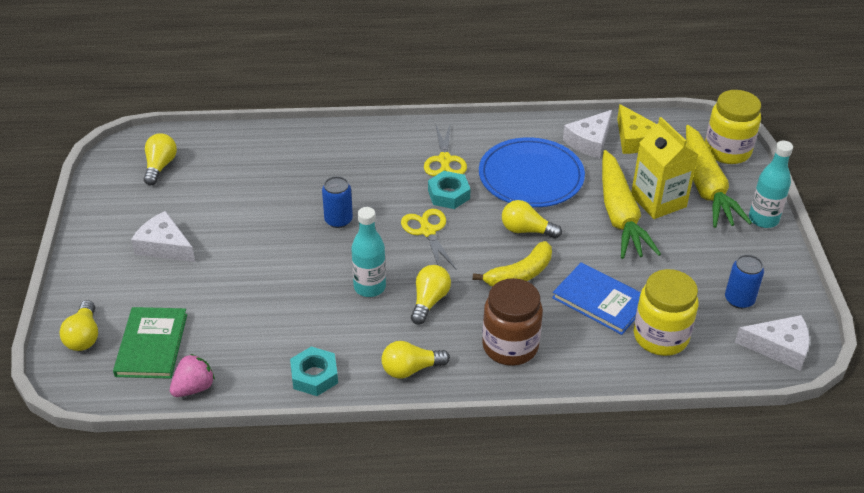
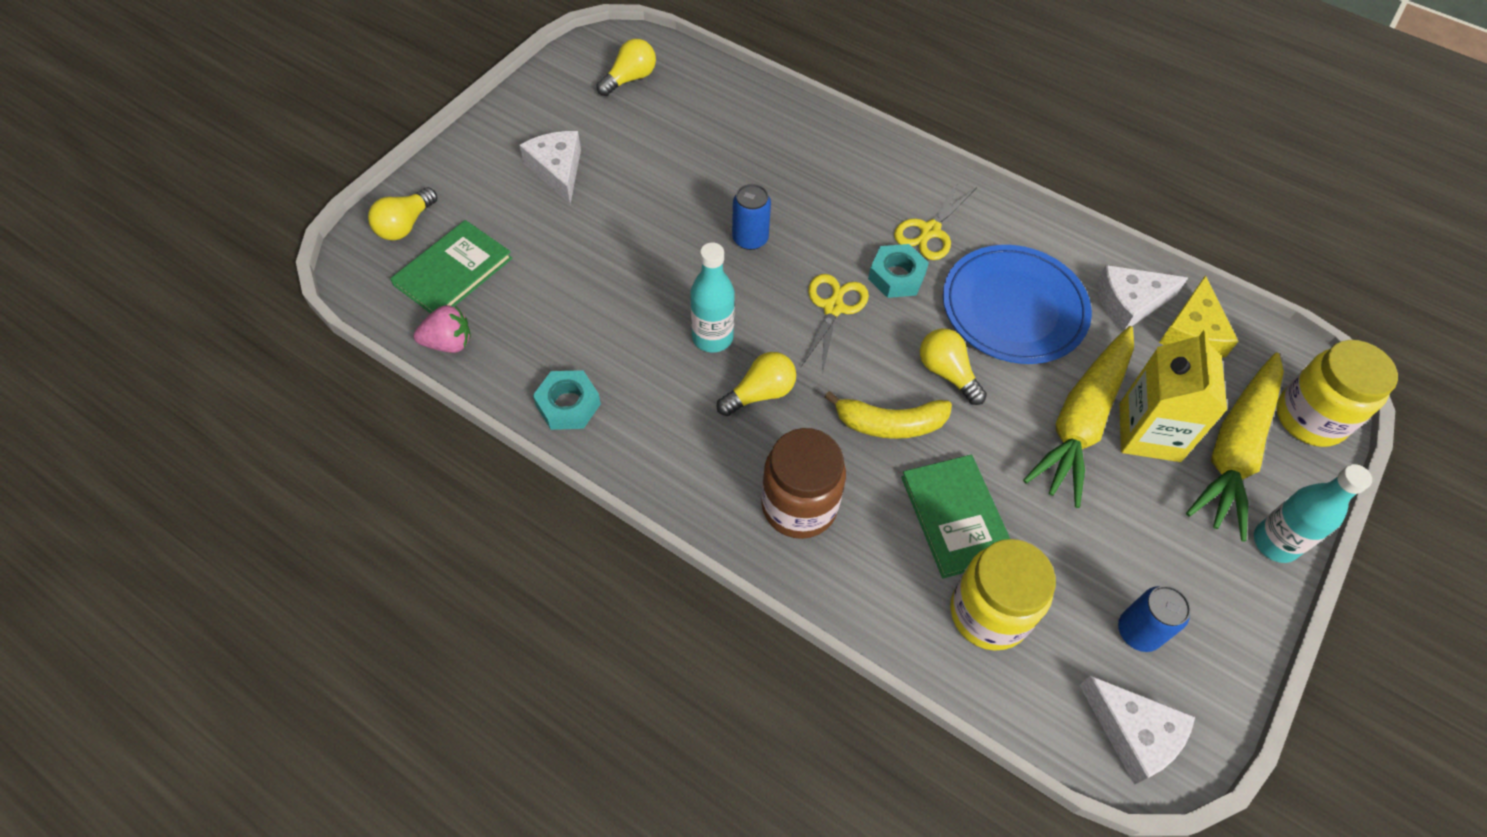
camera: 35 degrees right, 15 degrees up
yellow light bulb [381,341,450,379] -> none
blue book [552,262,641,335] -> green book [901,455,1010,578]

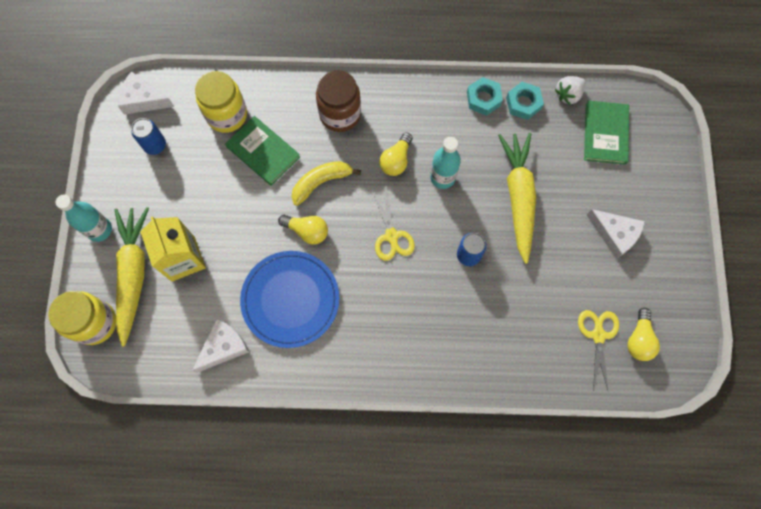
camera: 150 degrees right, 15 degrees up
yellow light bulb [368,187,437,241] -> none
pink strawberry [414,305,471,353] -> white strawberry [555,76,586,104]
turquoise nut [868,244,929,298] -> turquoise nut moved to [506,82,544,120]
yellow scissors [894,180,977,260] -> yellow scissors moved to [578,310,619,391]
yellow carrot [1023,326,1134,508] -> yellow carrot moved to [498,133,536,264]
yellow cheese [1159,275,1239,357] -> none

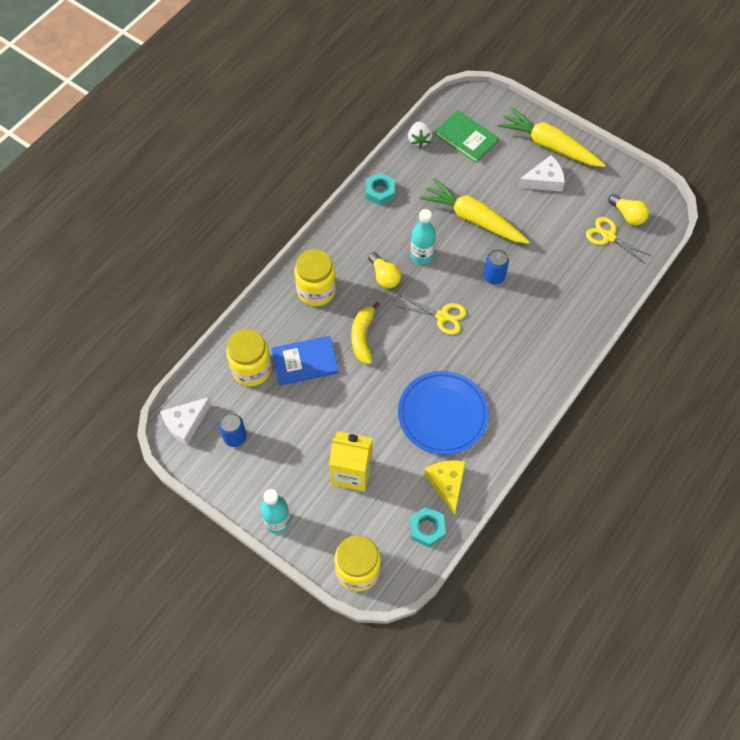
camera: 55 degrees left, 10 degrees down
yellow carrot [115,207,149,347] -> yellow carrot moved to [498,107,606,167]
white cheese [192,318,250,373] -> yellow cheese [424,460,466,516]
green book [225,116,300,186] -> blue book [271,336,339,385]
yellow light bulb [278,215,328,245] -> none
brown jar [316,70,361,132] -> yellow jar [294,249,336,306]
turquoise nut [506,82,544,120] -> turquoise nut moved to [410,507,446,547]

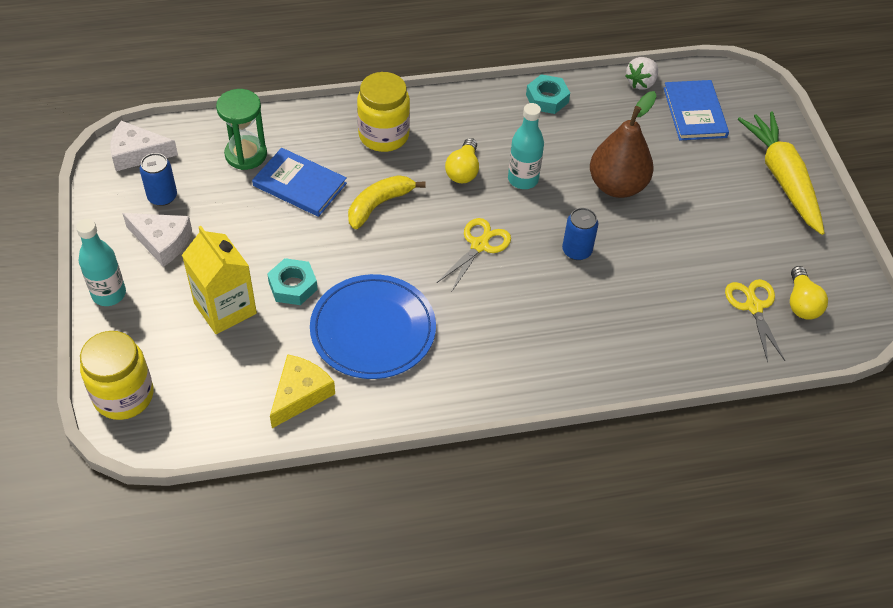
camera: 40 degrees right, 10 degrees down
yellow jar [226,329,272,386] -> green hourglass [216,89,267,170]
yellow scissors [396,296,467,335] -> yellow scissors turned 120 degrees counterclockwise [437,218,511,291]
turquoise nut [410,507,446,547] -> turquoise nut moved to [267,258,318,305]
yellow carrot [420,178,530,244] -> brown pear [590,91,657,198]
green book [435,110,499,163] -> blue book [663,80,729,140]
white cheese [518,155,565,191] -> white cheese moved to [122,213,192,267]

